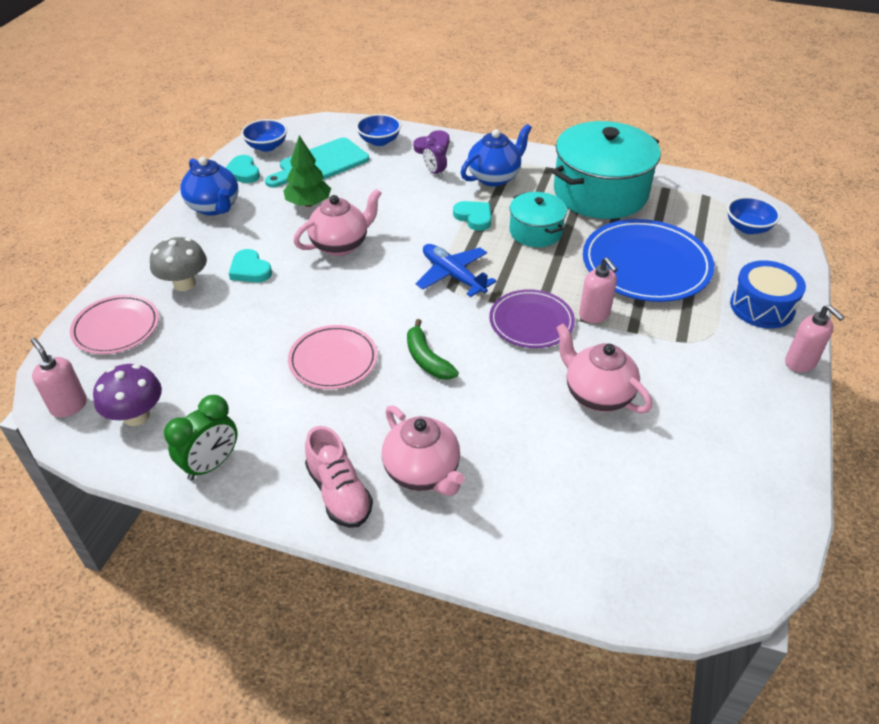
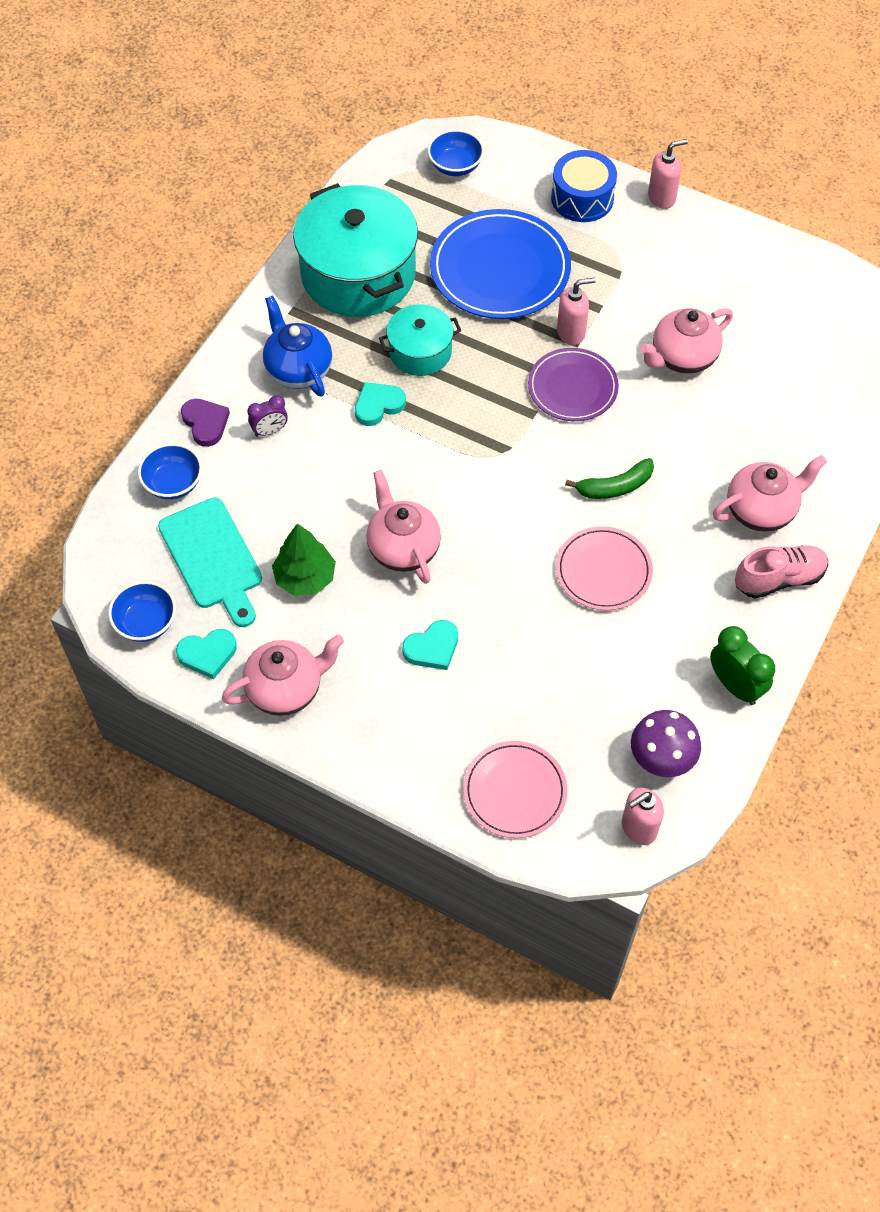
camera: 80 degrees left, 15 degrees up
grey mushroom [150,237,207,291] -> none
blue teapot [180,157,239,216] -> pink teapot [221,635,344,716]
blue plane [416,244,497,297] -> none

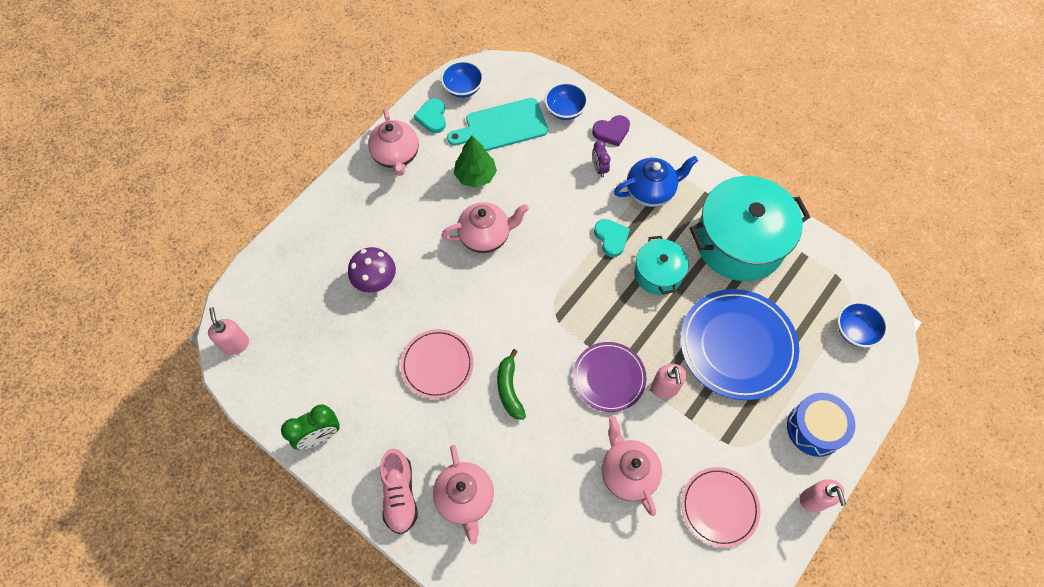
camera: 100 degrees right, 5 degrees up
turquoise heart [402,620,458,670] -> none
pink plate [463,741,567,838] -> pink plate moved to [681,467,760,548]
purple mushroom [631,710,701,777] -> purple mushroom moved to [348,247,396,293]

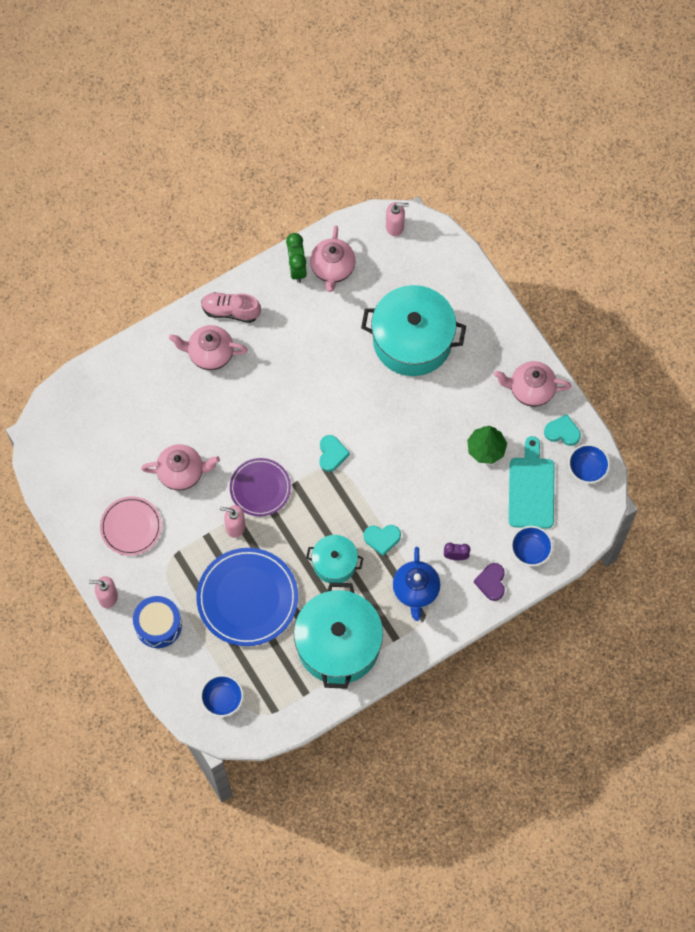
camera: 110 degrees right, 5 degrees up
purple mushroom [348,247,396,293] -> turquoise pot [361,285,466,376]
pink plate [400,329,474,399] -> none
pink teapot [441,202,529,253] -> pink teapot moved to [310,225,355,292]
green banana [497,349,526,420] -> none
none -> turquoise heart [319,435,350,472]

